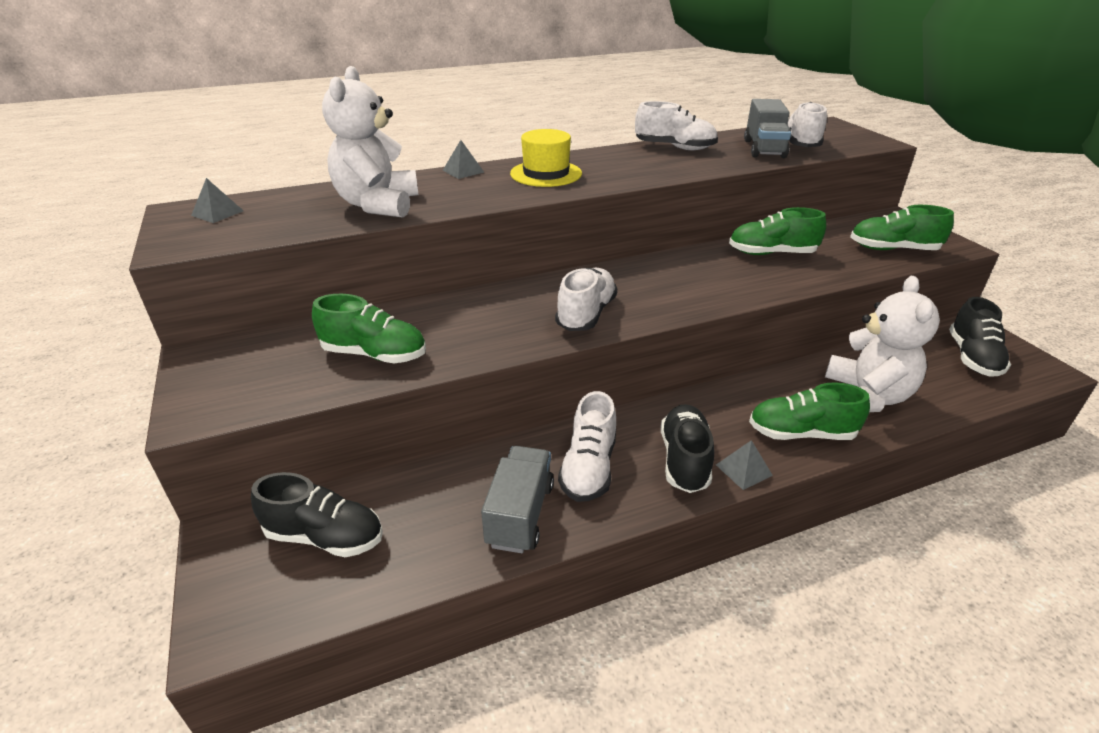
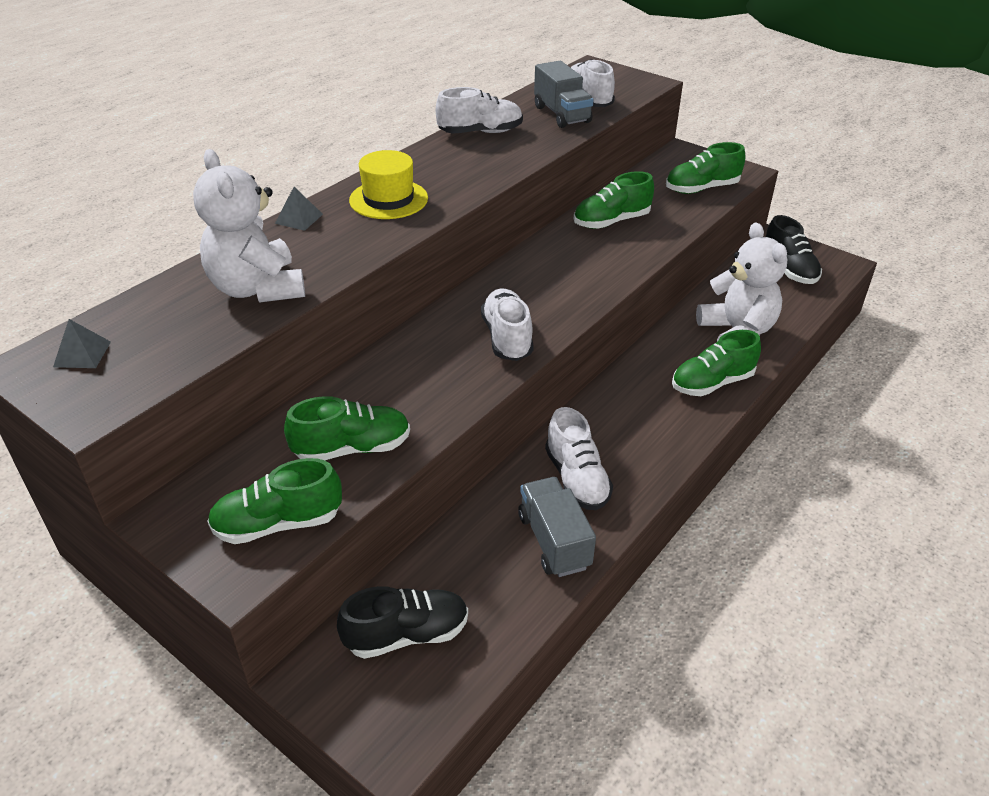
camera: 30 degrees left, 5 degrees up
black shoe [661,404,714,493] -> none
grey pyramid [716,440,773,490] -> none
none -> green shoe [207,458,342,544]

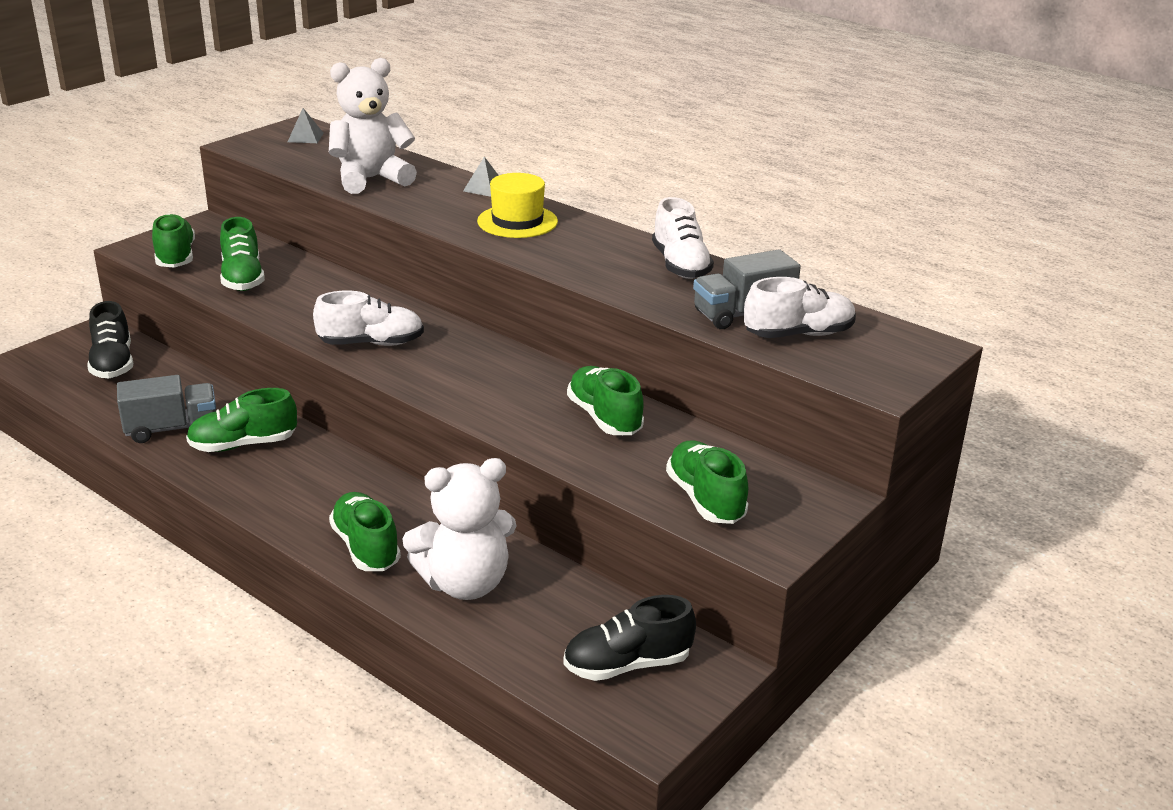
camera: 90 degrees right, 10 degrees down
white shoe [545,407,613,510] -> green shoe [186,388,297,452]

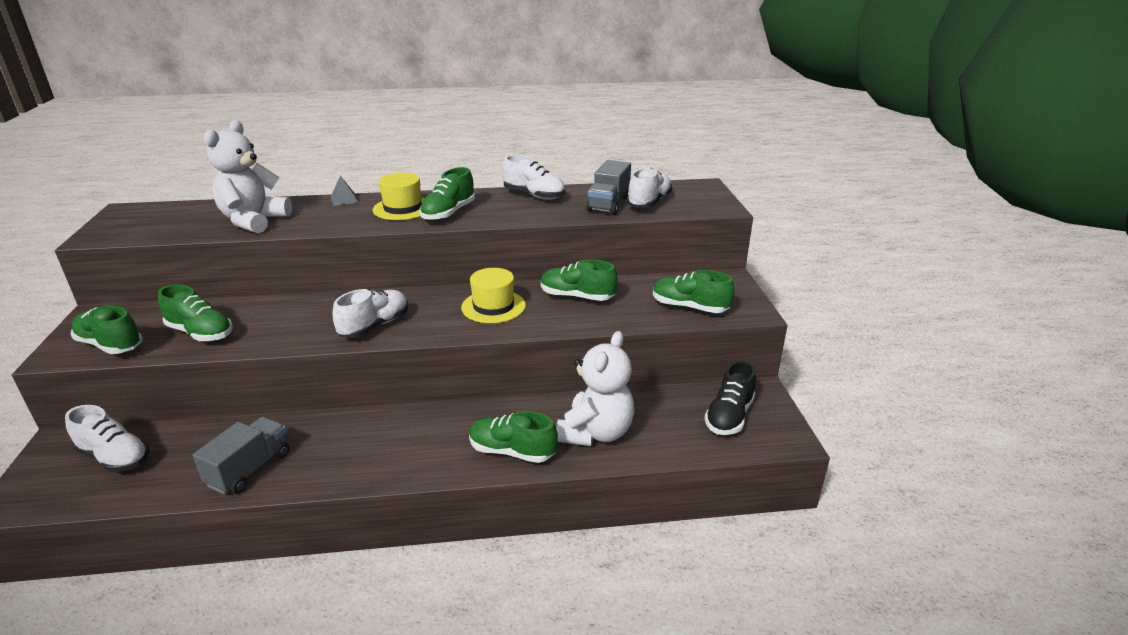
camera: 45 degrees left, 0 degrees up
black shoe [87,301,133,378] -> white shoe [65,405,149,472]
green shoe [186,388,297,452] -> green shoe moved to [419,167,475,221]
grey pyramid [288,108,324,143] -> none
none -> yellow hat [461,268,526,323]

